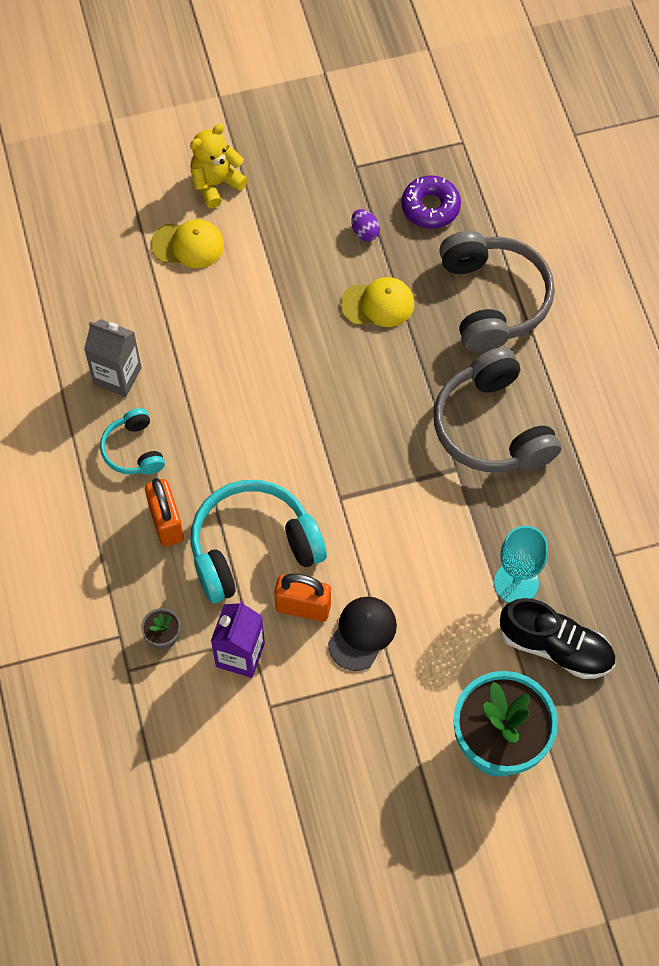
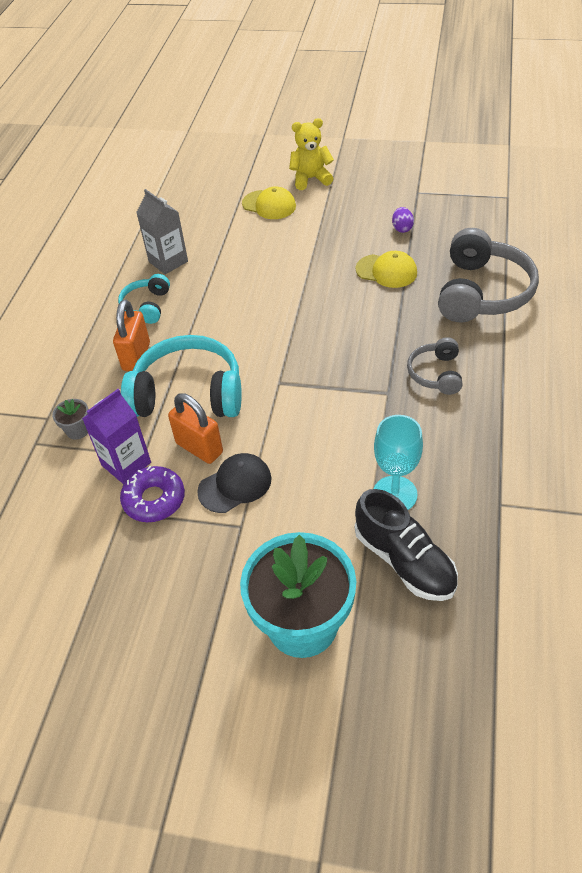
camera: 30 degrees right, 15 degrees down
purple donut [402,175,461,229] -> purple donut moved to [120,466,185,522]
grey headphones [434,347,561,472] -> grey headphones [407,337,463,395], size x0.53

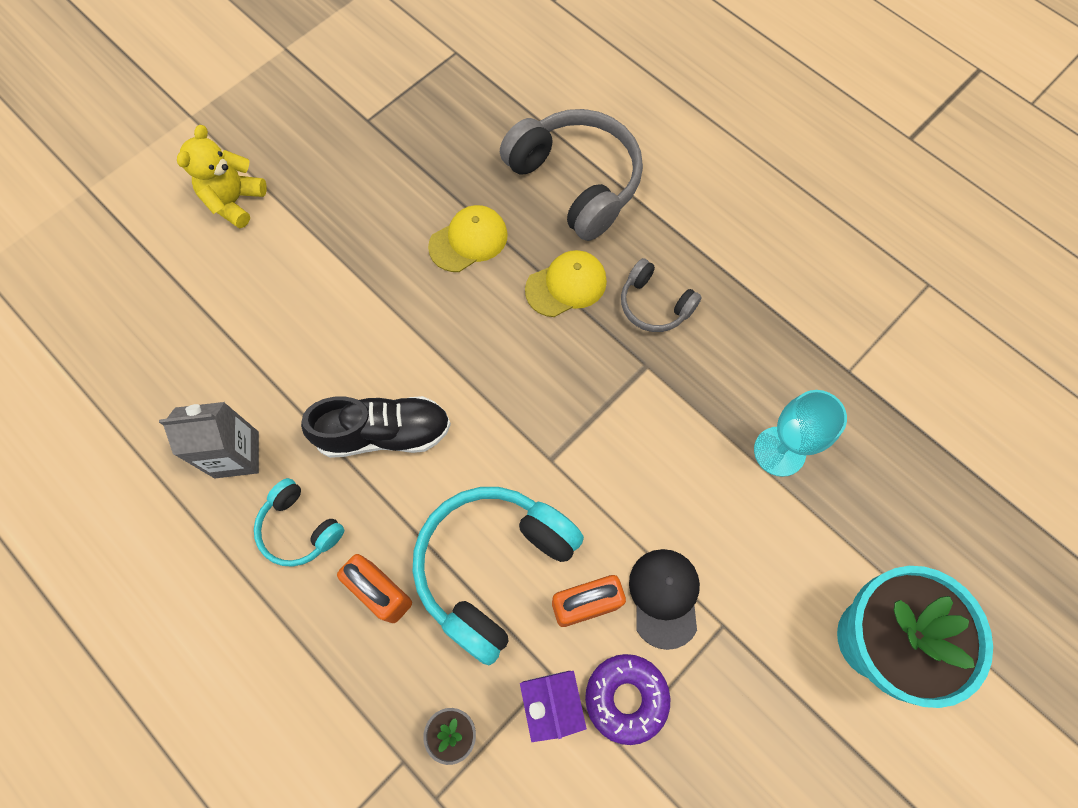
camera: 60 degrees left, 20 degrees up
yellow cap [242,186,296,219] -> yellow cap moved to [525,250,607,317]
black shoe [355,489,458,601] -> black shoe moved to [301,396,451,458]
purple egg [392,207,414,233] -> none

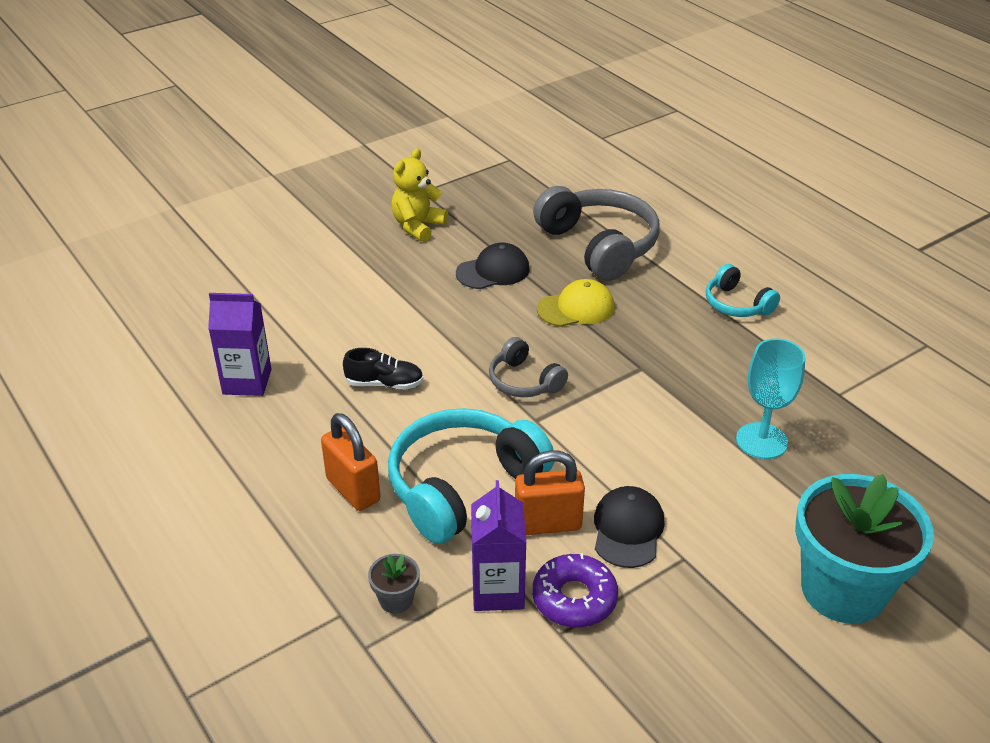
camera: 10 degrees right, 30 degrees down
grey carton [159,402,259,478] -> purple carton [208,293,271,396]
yellow teddy bear [177,125,267,228] -> yellow teddy bear moved to [391,148,448,242]
turquoise headphones [254,478,344,567] -> turquoise headphones moved to [706,264,780,317]
black shoe [301,396,451,458] -> black shoe [343,348,423,389], size x0.61
yellow cap [428,205,508,272] -> black cap [456,243,530,289]
grey headphones [621,258,702,332] -> grey headphones moved to [489,337,568,397]

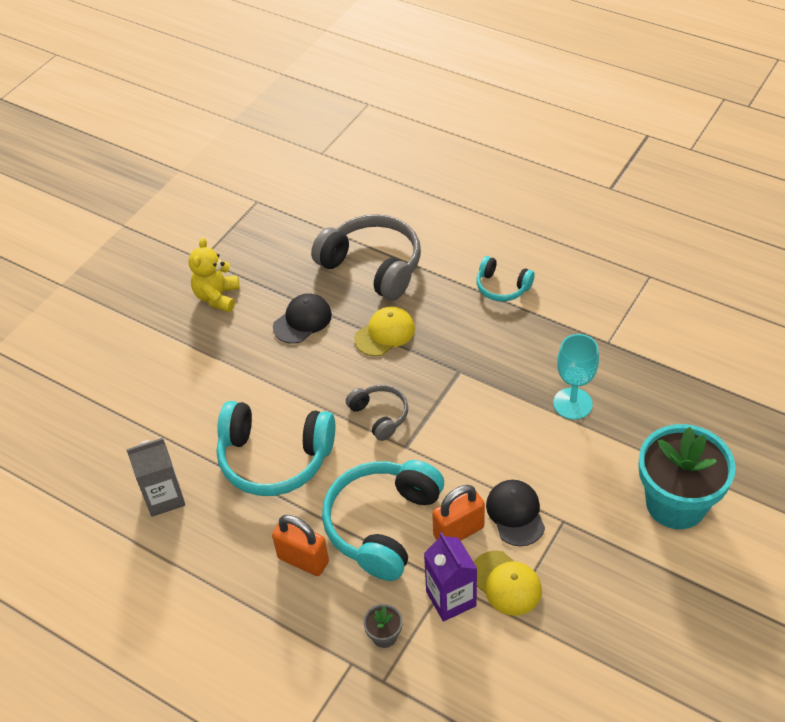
camera: 20 degrees left, 10 degrees up
purple carton [208,293,271,396] -> grey carton [126,438,185,517]
black shoe [343,348,423,389] -> turquoise headphones [217,401,335,496]
grey headphones [489,337,568,397] -> grey headphones turned 150 degrees counterclockwise [346,385,408,441]
purple donut [532,553,618,628] -> yellow cap [474,551,542,616]

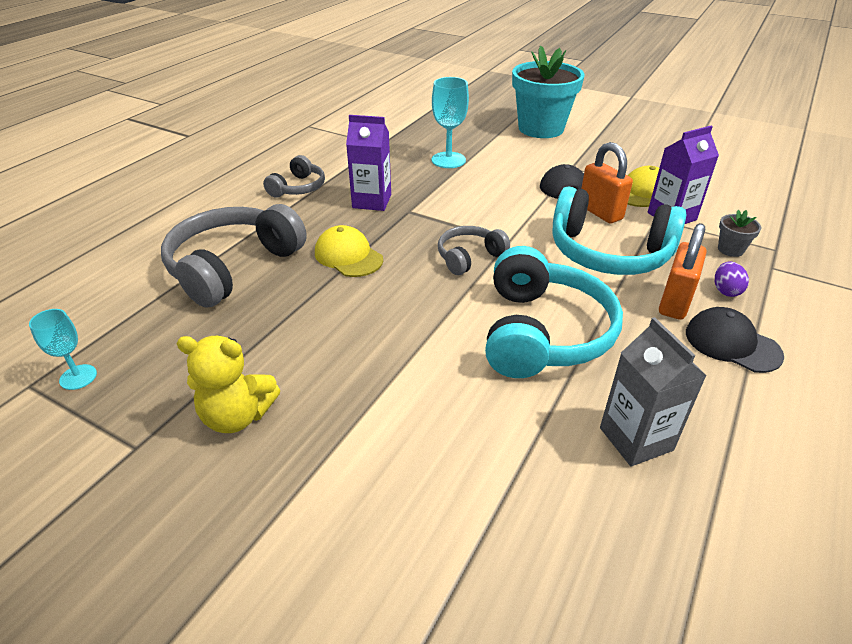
camera: 95 degrees left, 10 degrees down
black cap [273,293,332,344] -> black cap moved to [686,307,784,373]
turquoise headphones [476,256,535,302] -> grey headphones [263,155,325,198]
none -> turquoise goblet [29,309,97,390]
none -> purple carton [346,115,391,211]
none -> purple egg [715,261,749,297]

